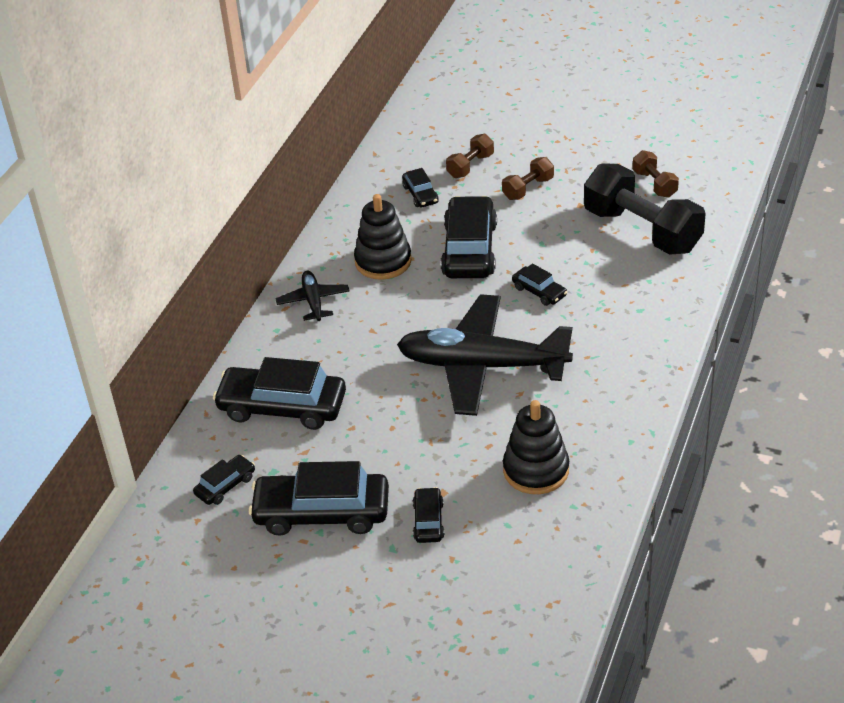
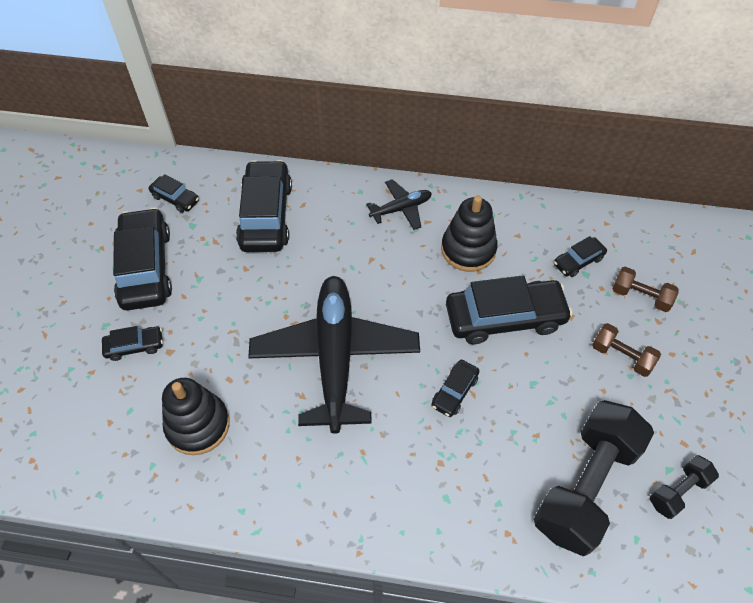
camera: 75 degrees right, 15 degrees up
brown dumbbell [633,150,679,198] -> black dumbbell [650,455,719,519]

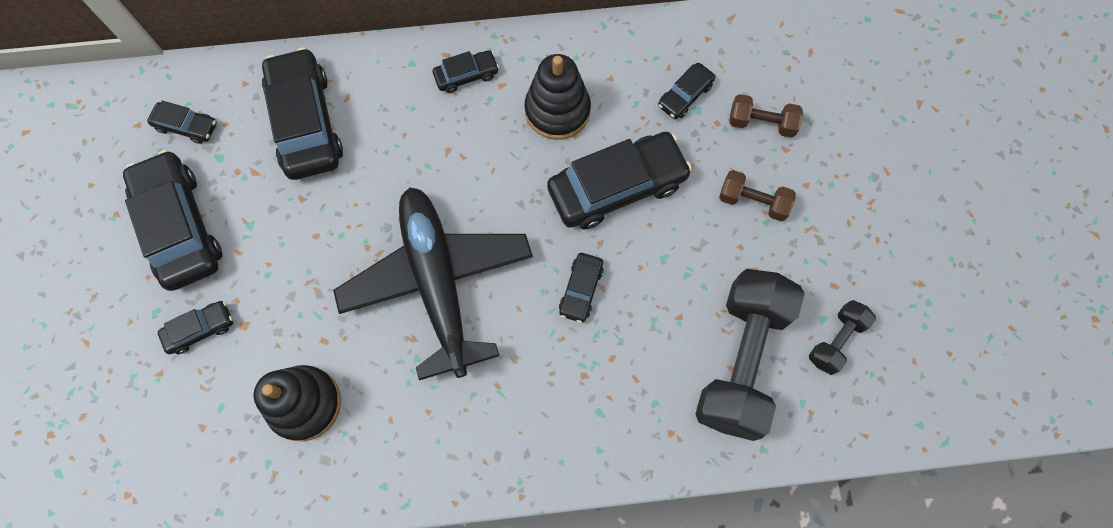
camera: 15 degrees left, 15 degrees up
black plane [366,179,432,230] -> black car [433,50,499,93]

